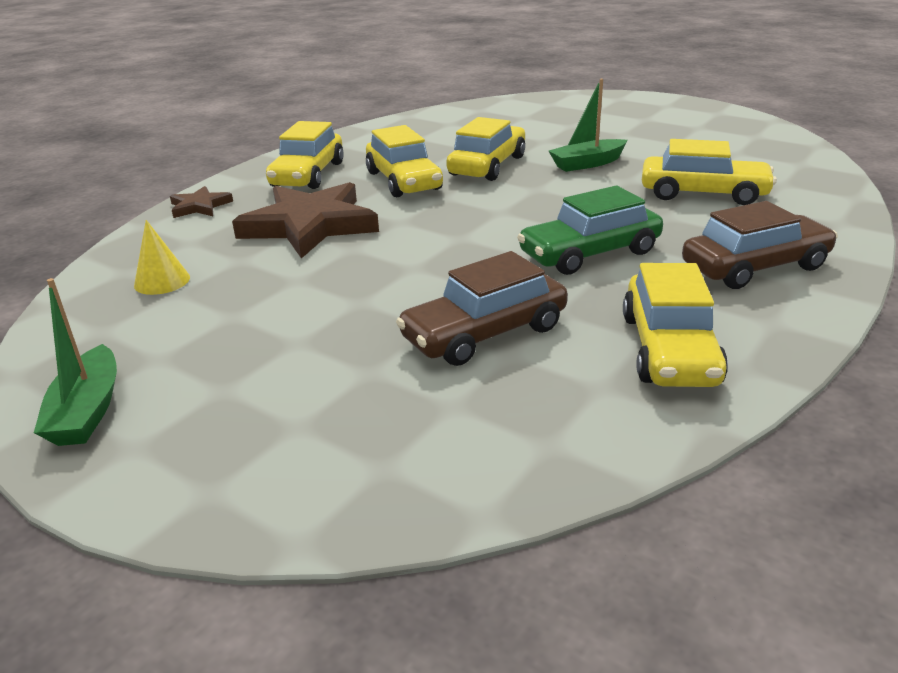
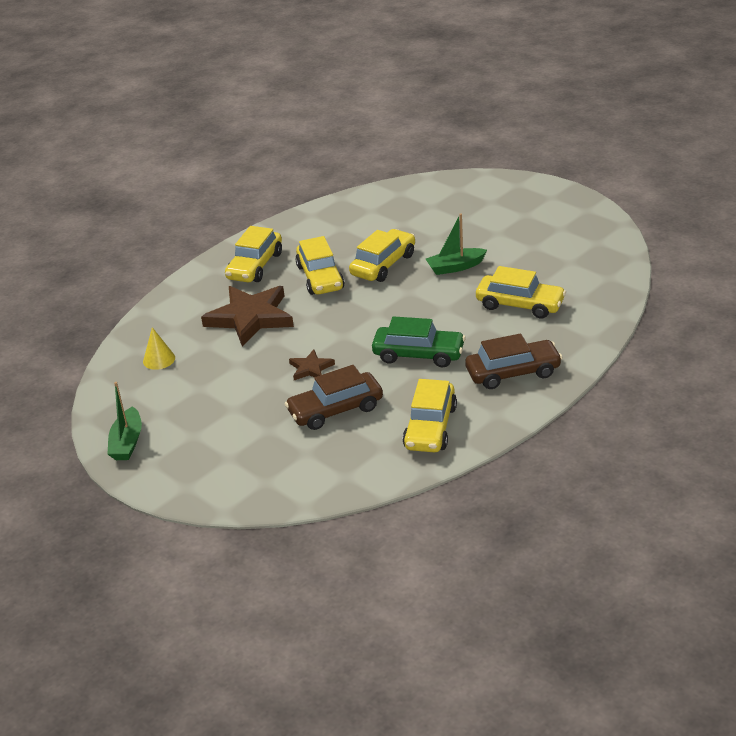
camera: 10 degrees right, 5 degrees up
brown star [170,186,233,218] -> brown star moved to [289,349,335,380]
green car [517,186,663,275] -> green car turned 150 degrees counterclockwise [372,316,466,367]

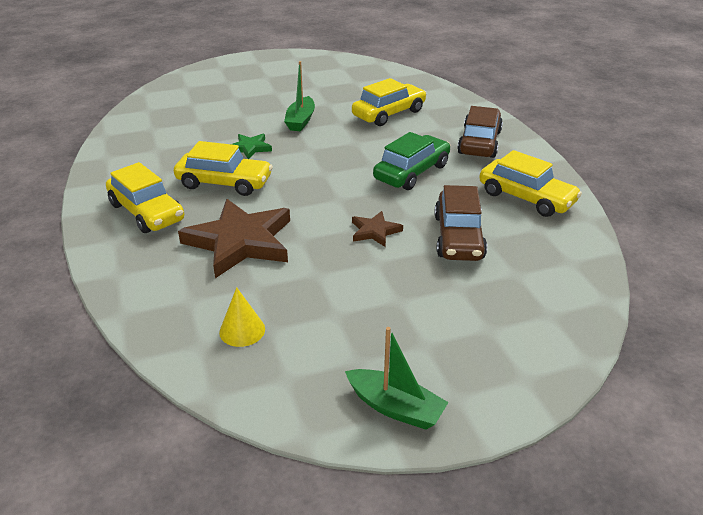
camera: 65 degrees left, 0 degrees up
yellow car [349,229,415,282] -> green star [231,134,272,159]

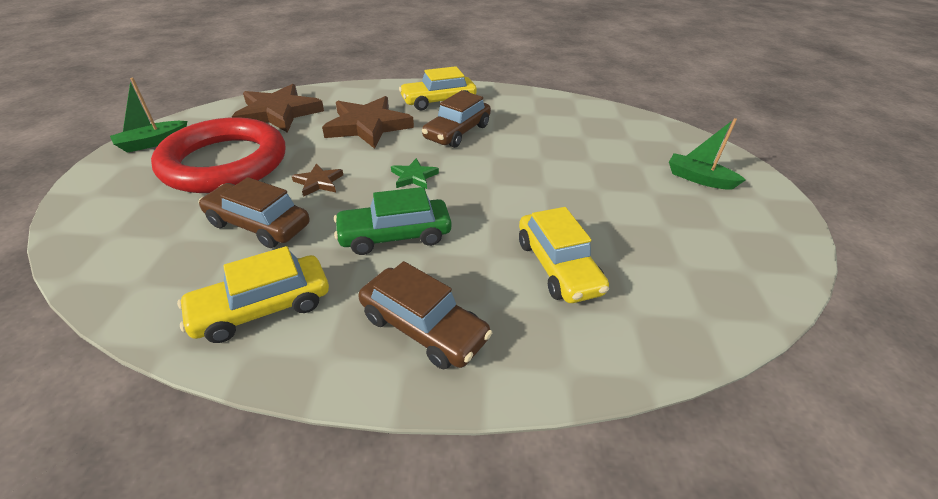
camera: 110 degrees right, 5 degrees up
yellow car [174,141,273,196] -> brown car [422,90,491,148]
yellow cone [219,287,265,347] -> brown star [232,84,324,133]
green star [231,134,272,159] -> green star moved to [391,158,439,189]
green boat [284,61,315,131] -> green boat moved to [669,118,746,190]
green car [373,132,451,190] -> green car turned 105 degrees clockwise [334,187,452,255]
none -> red ring [151,117,285,193]

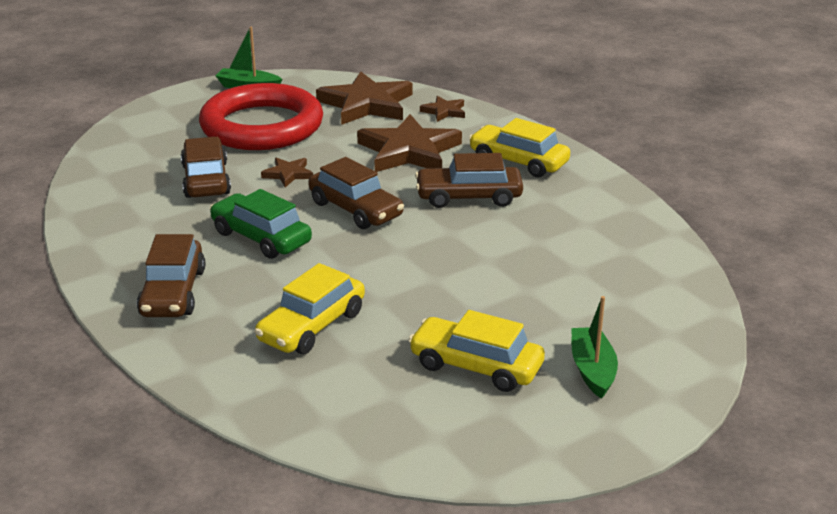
camera: 55 degrees right, 10 degrees down
yellow car [177,246,329,343] -> yellow car moved to [408,310,545,392]
green star [391,158,439,189] -> brown car [308,157,404,229]
none -> brown star [420,96,465,122]

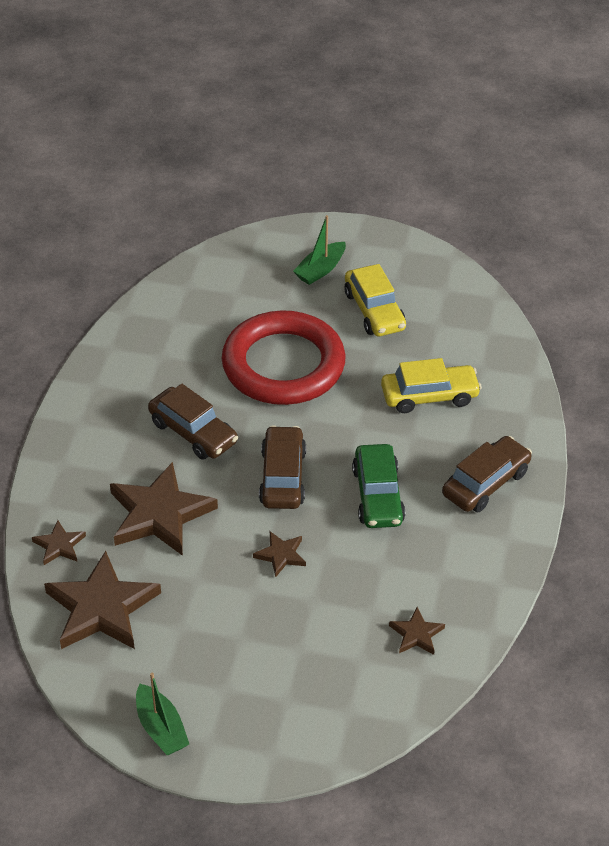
camera: 135 degrees left, 15 degrees up
brown car [181,137,231,198] -> none
red ring [199,83,323,150] -> red ring moved to [222,310,346,405]
yellow car [469,118,570,177] -> none
none -> brown star [389,607,445,655]

